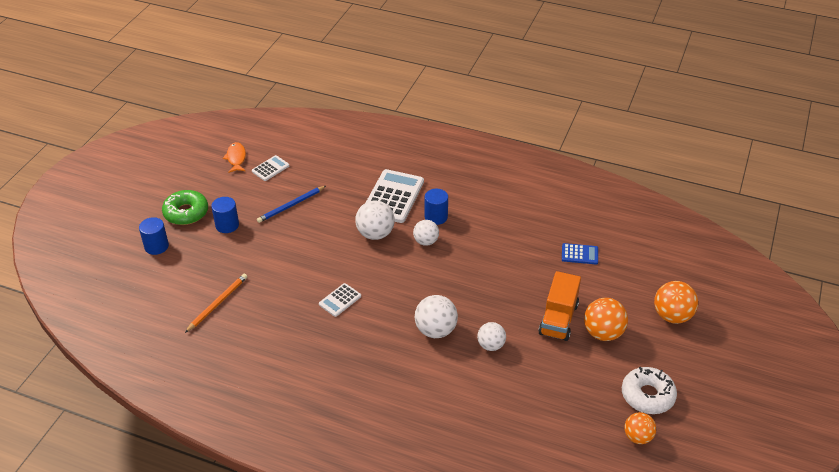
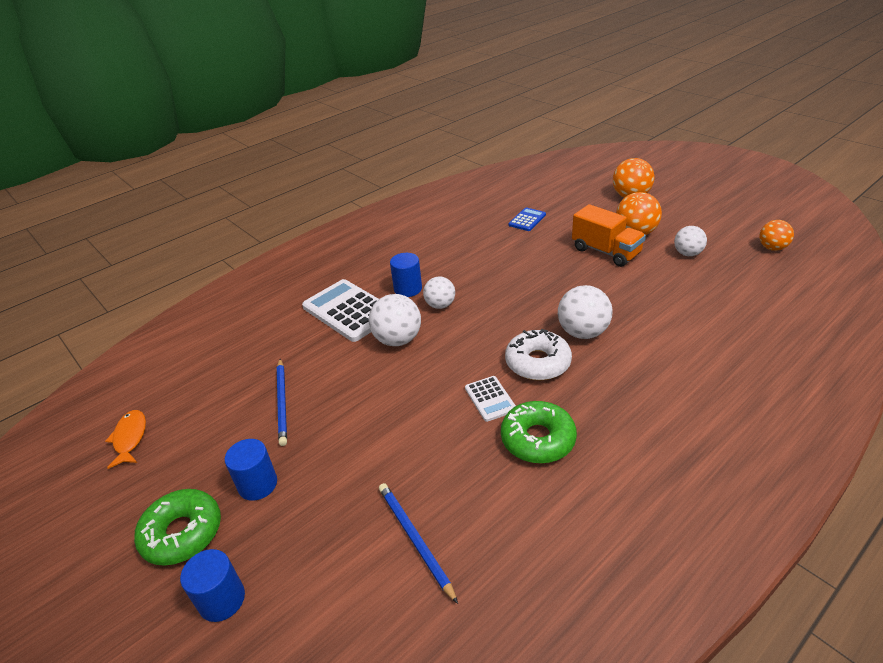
camera: 60 degrees left, 5 degrees down
orange pencil [185,274,247,333] -> blue pencil [379,483,458,604]
orange fish [223,142,246,173] -> orange fish turned 60 degrees clockwise [105,410,146,469]
white calculator [252,155,289,181] -> none
white ball [477,322,506,351] -> white ball moved to [674,226,707,256]
white donut [622,367,677,414] -> white donut moved to [505,329,572,380]
none -> green donut [501,401,577,463]

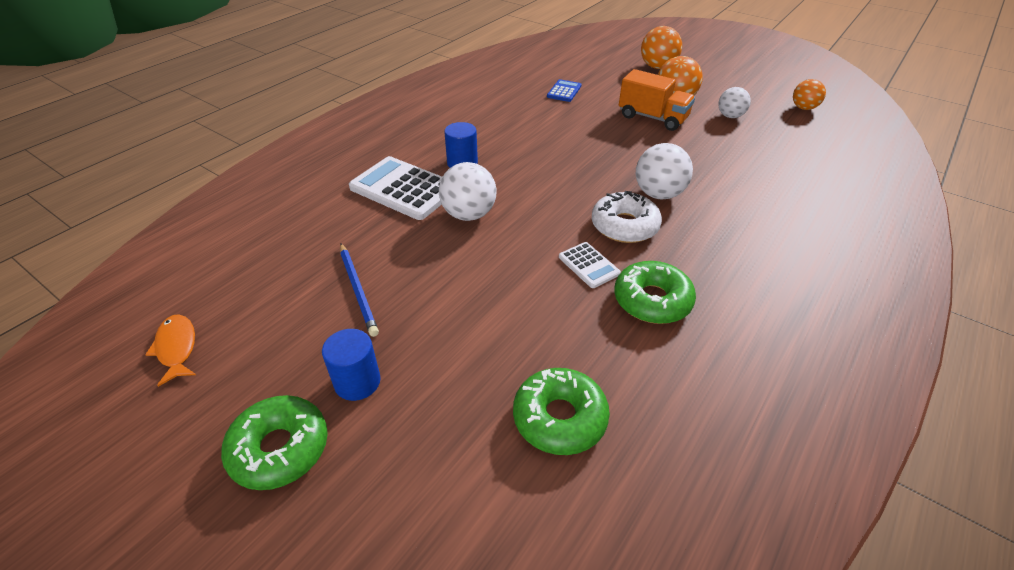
camera: 15 degrees left, 5 degrees up
blue cylinder [180,549,245,622] -> none
blue pencil [379,483,458,604] -> green donut [513,368,610,455]
white ball [423,276,455,309] -> none

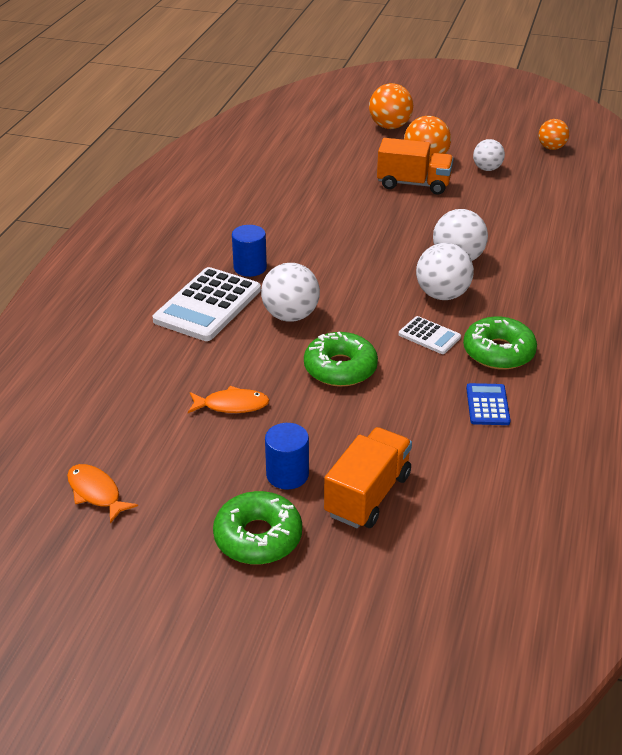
camera: 20 degrees left, 5 degrees down
blue pencil [340,244,379,337] -> orange fish [188,386,270,413]
white calculator [349,156,442,220] -> white calculator turned 75 degrees counterclockwise [153,267,261,341]
green donut [513,368,610,455] -> green donut moved to [304,332,378,387]
blue calculator [547,79,582,102] -> blue calculator moved to [466,383,511,425]
white donut [592,191,662,243] -> white ball [416,243,474,300]
none -> orange truck [324,427,412,528]

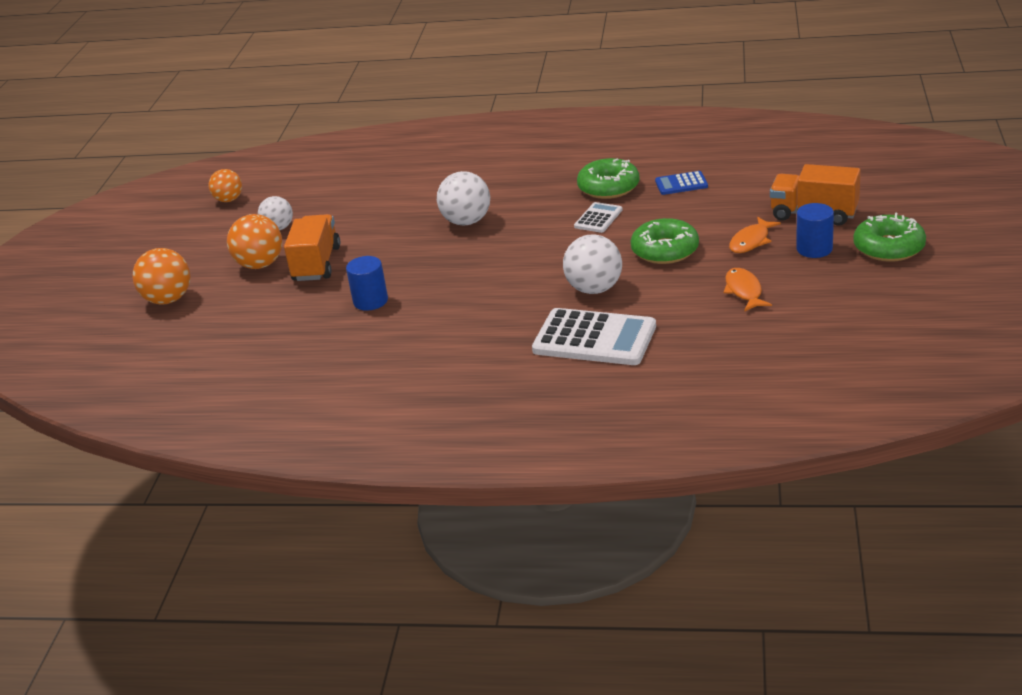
camera: 95 degrees left, 5 degrees down
orange fish [67,464,138,523] -> orange fish moved to [729,217,781,253]
blue cylinder [232,225,267,277] -> blue cylinder moved to [346,256,388,311]
white ball [416,243,474,300] -> none

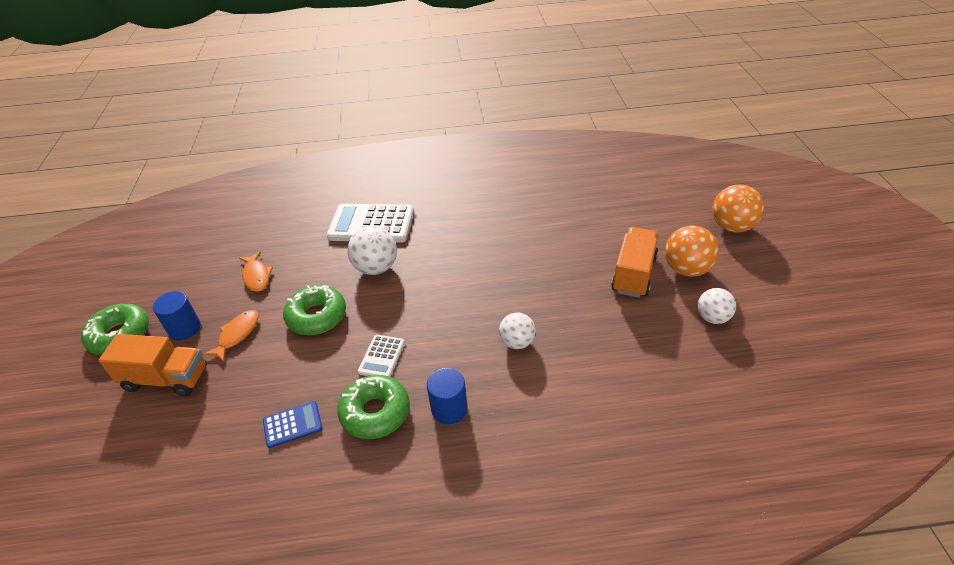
camera: 165 degrees right, 10 degrees up
orange ball [208,169,242,202] -> none
orange truck [284,214,340,281] -> orange truck turned 150 degrees counterclockwise [611,227,658,298]
blue cylinder [346,256,388,311] -> blue cylinder moved to [427,368,468,424]
white ball [437,171,490,225] -> white ball [499,312,536,349], size x0.66

